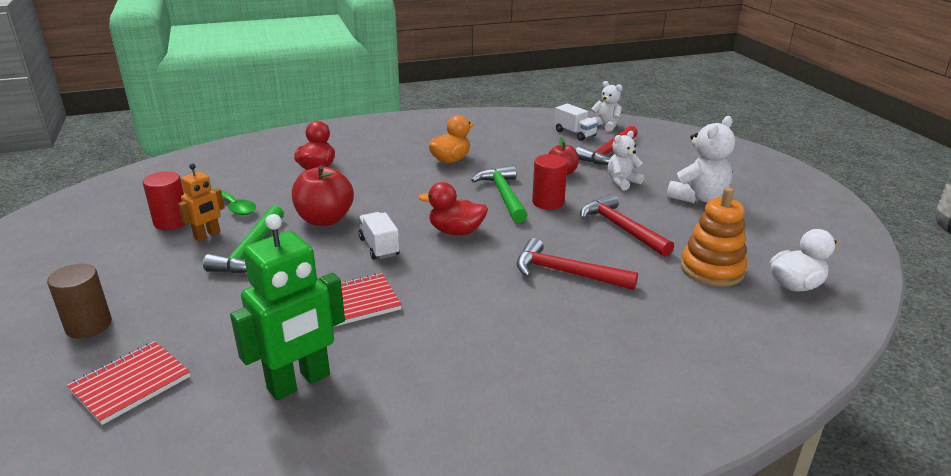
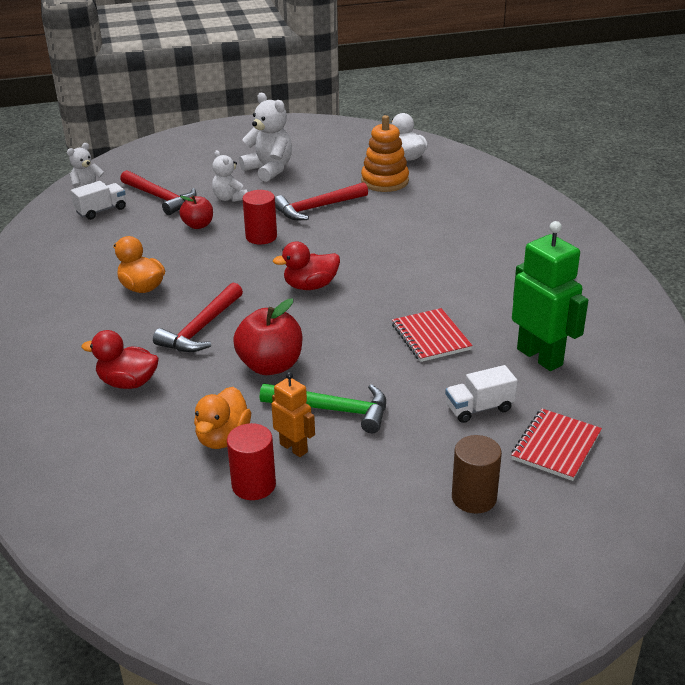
camera: 85 degrees left, 5 degrees up
red notebook [67,341,190,425] -> red notebook turned 75 degrees clockwise [511,409,602,481]
green spoon [211,188,256,215] -> orange duck [194,387,251,449]
white truck [359,212,400,260] -> white truck moved to [445,365,518,423]
red duck [418,182,488,235] -> red duck turned 60 degrees clockwise [273,241,340,290]
green hammer [471,165,528,223] -> none
red hammer [517,238,638,290] -> red hammer moved to [153,282,243,352]

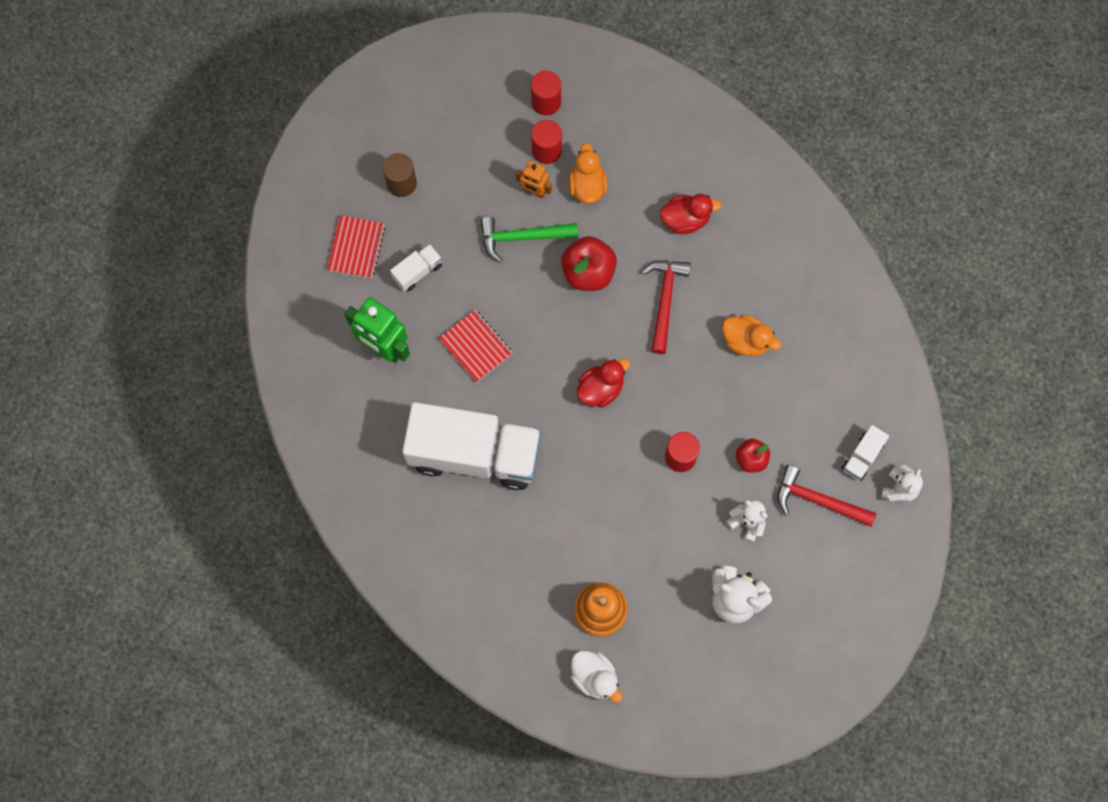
camera: 160 degrees right, 40 degrees up
red hammer [275,182,368,220] -> none
none -> white truck [402,402,541,490]
none -> red cylinder [531,71,561,116]

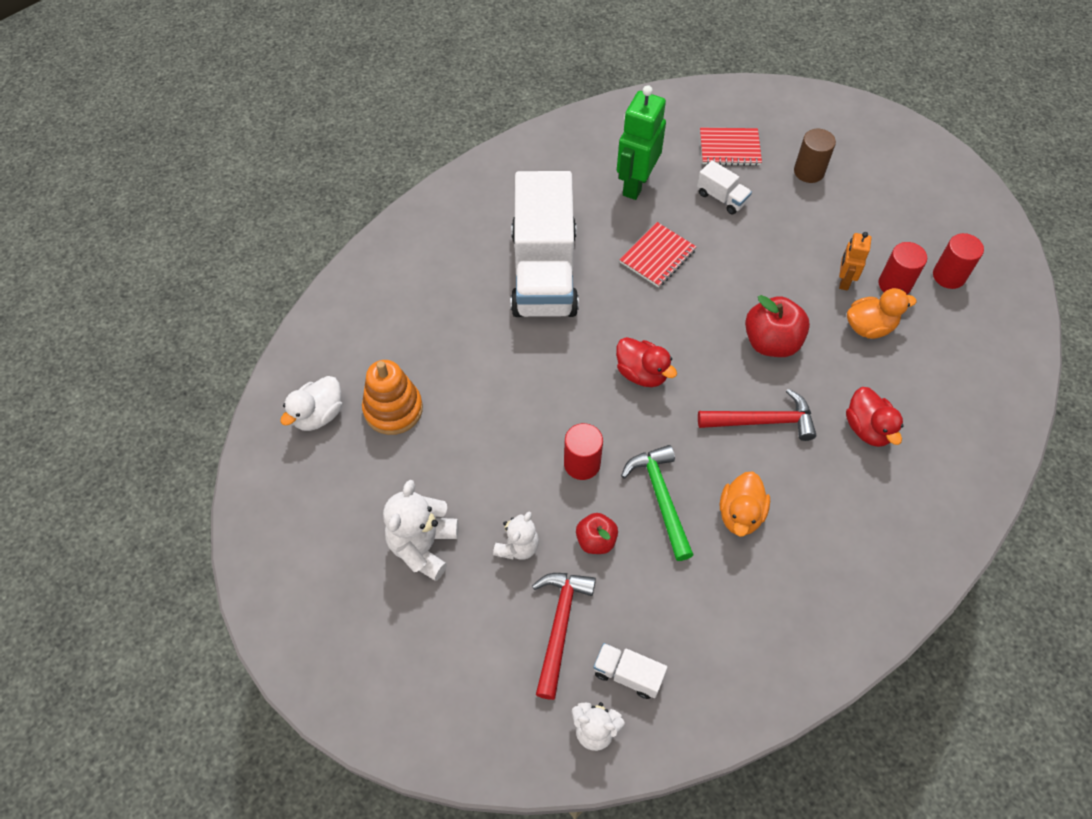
camera: 80 degrees right, 15 degrees down
green hammer [480,217,578,263] -> green hammer moved to [621,445,693,561]

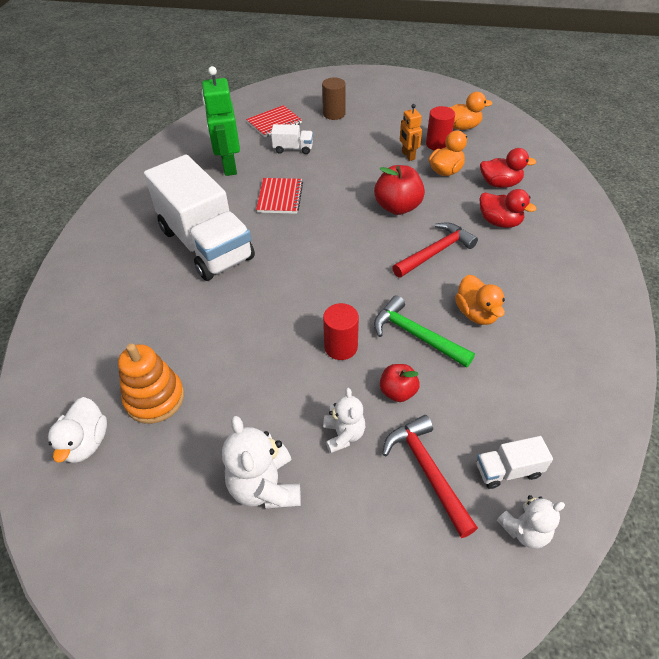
camera: 35 degrees left, 10 degrees down
red duck [616,337,677,387] -> red duck moved to [480,148,536,188]
red cylinder [933,233,984,289] -> orange duck [449,92,492,130]

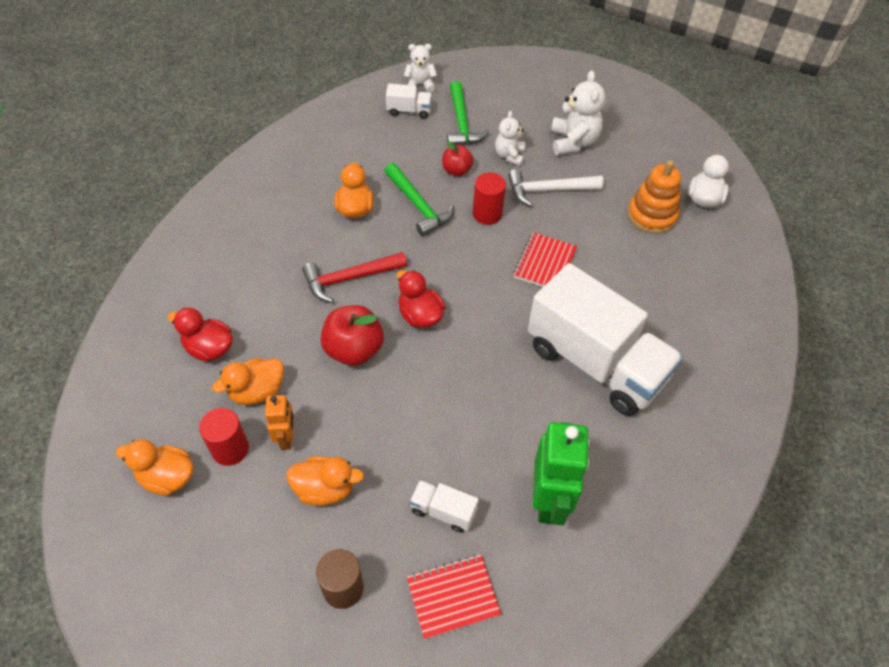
camera: 165 degrees left, 5 degrees up
white truck [144,155,255,281] -> white truck turned 150 degrees clockwise [528,263,683,416]
red notebook [256,178,303,214] -> red notebook moved to [513,232,577,287]
red hammer [382,415,478,538] -> green hammer [447,81,489,147]
red duck [479,189,536,228] -> red duck moved to [397,270,445,328]
none -> orange duck [286,456,364,506]
none -> white hammer [508,169,604,207]

